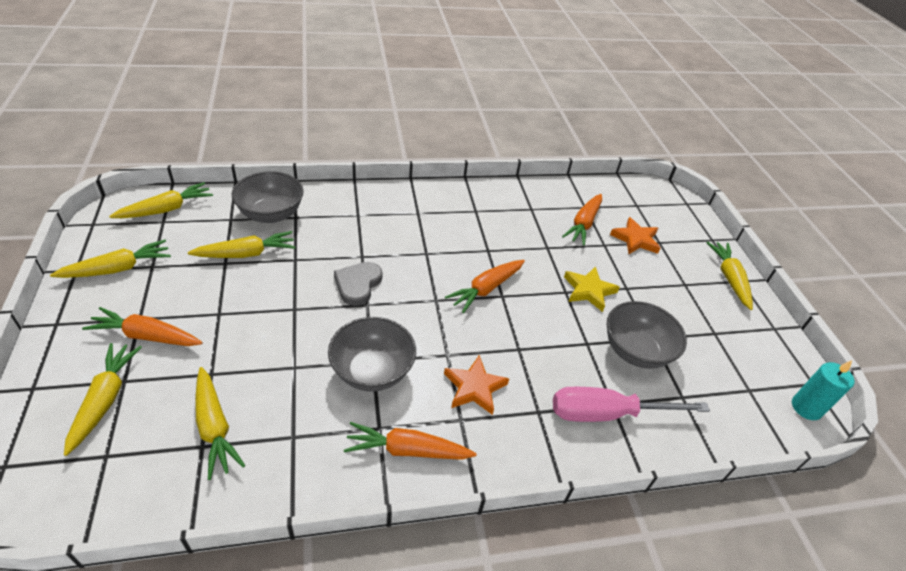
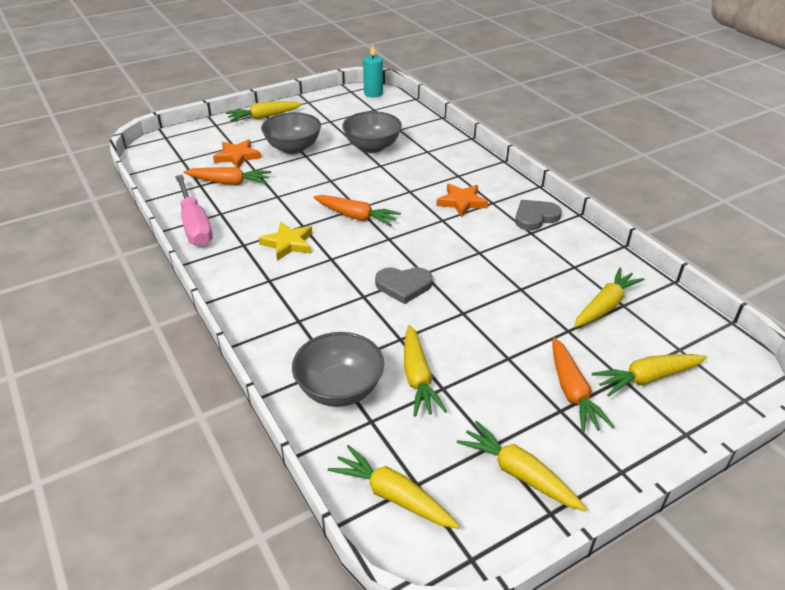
camera: 105 degrees left, 5 degrees down
yellow carrot [188,231,296,258] -> yellow carrot turned 150 degrees counterclockwise [404,325,447,417]
grey bowl [328,317,416,392] -> grey bowl moved to [261,112,321,154]
orange carrot [344,422,477,460] -> grey heart [515,200,562,231]
pink screwdriver [553,387,710,422] -> pink screwdriver moved to [175,175,213,246]
yellow star [564,266,620,312] -> yellow star moved to [258,222,313,261]

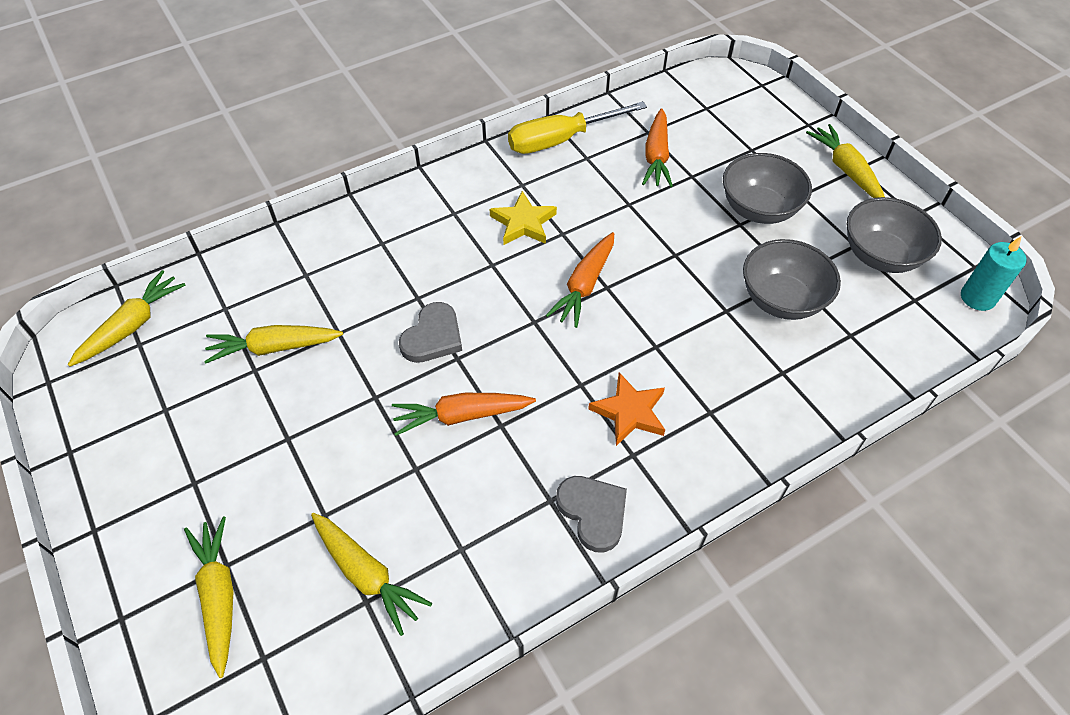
camera: 90 degrees right, 15 degrees up
pink screwdriver [175,175,213,246] -> yellow screwdriver [508,101,647,154]
orange star [213,139,261,168] -> none
grey bowl [292,332,384,407] -> grey bowl moved to [847,197,942,273]
grey heart [375,267,433,304] -> grey heart turned 150 degrees counterclockwise [399,302,462,363]
yellow carrot [457,421,586,511] -> none
orange carrot [552,337,615,433] -> orange carrot moved to [392,393,536,436]

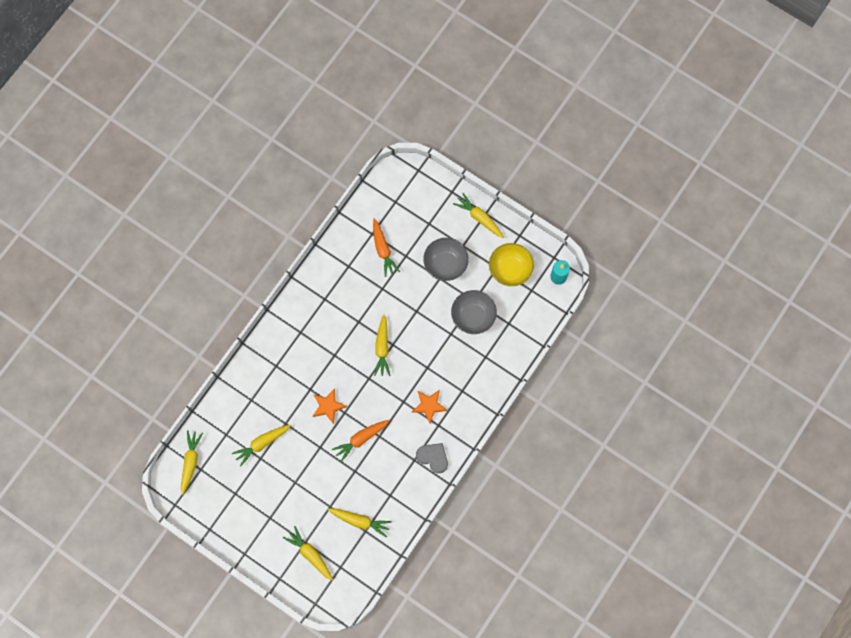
camera: 25 degrees left, 20 degrees up
grey heart [399,302,462,363] -> orange star [313,388,347,424]
yellow star [489,191,557,245] -> none
yellow screwdriver [508,101,647,154] -> none
orange carrot [546,232,614,328] -> yellow carrot [374,315,391,376]
grey bowl [847,197,942,273] -> yellow bowl [489,243,534,286]

